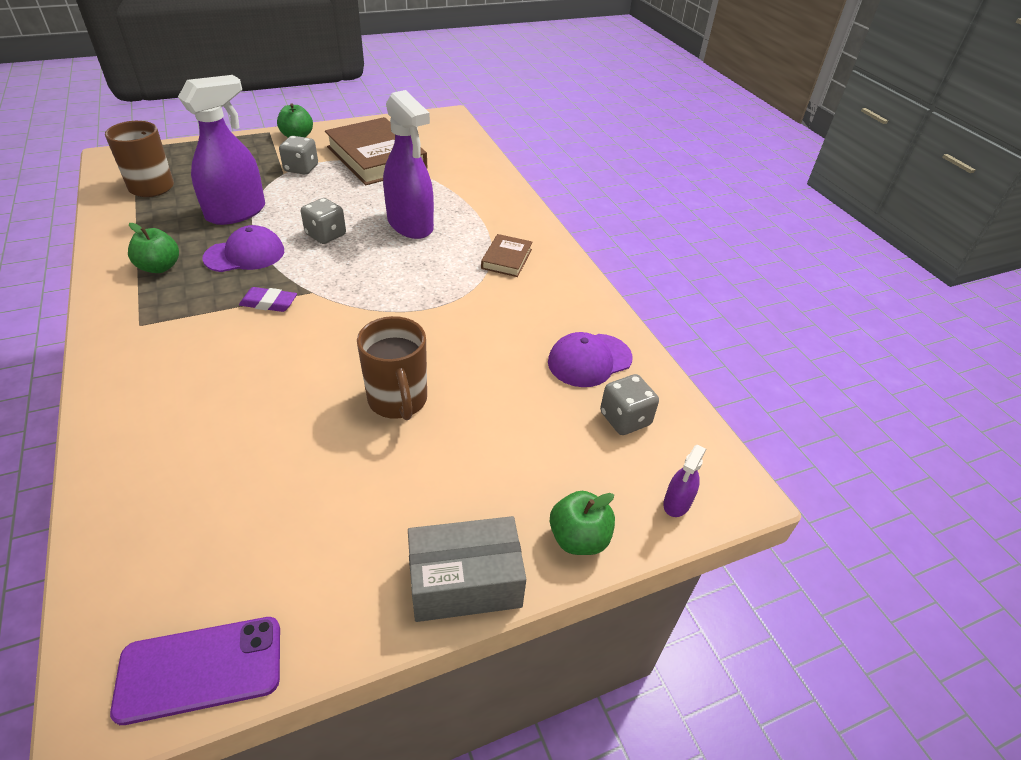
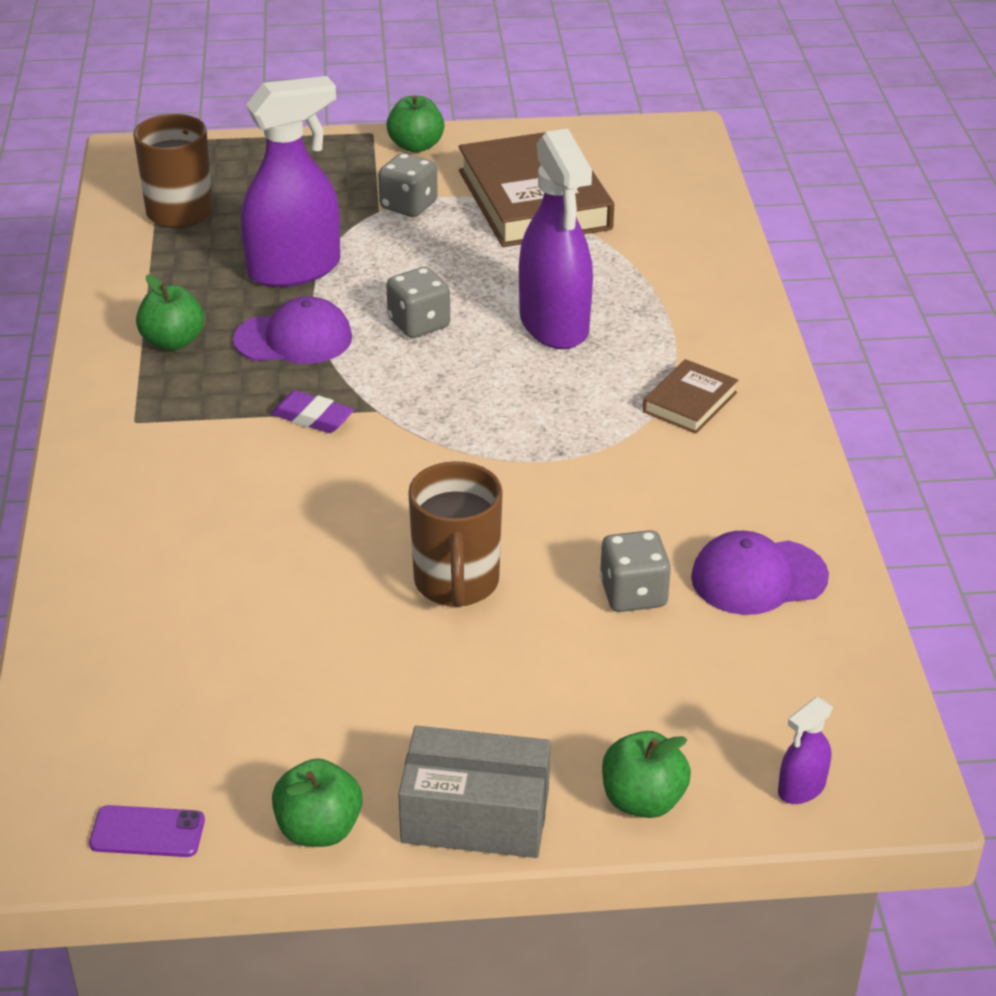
camera: 20 degrees right, 5 degrees down
purple phone [110,617,280,725] -> purple phone [89,805,205,857], size x0.60
grey dice [600,374,659,435] -> grey dice moved to [599,530,671,612]
none -> green apple [272,758,363,847]

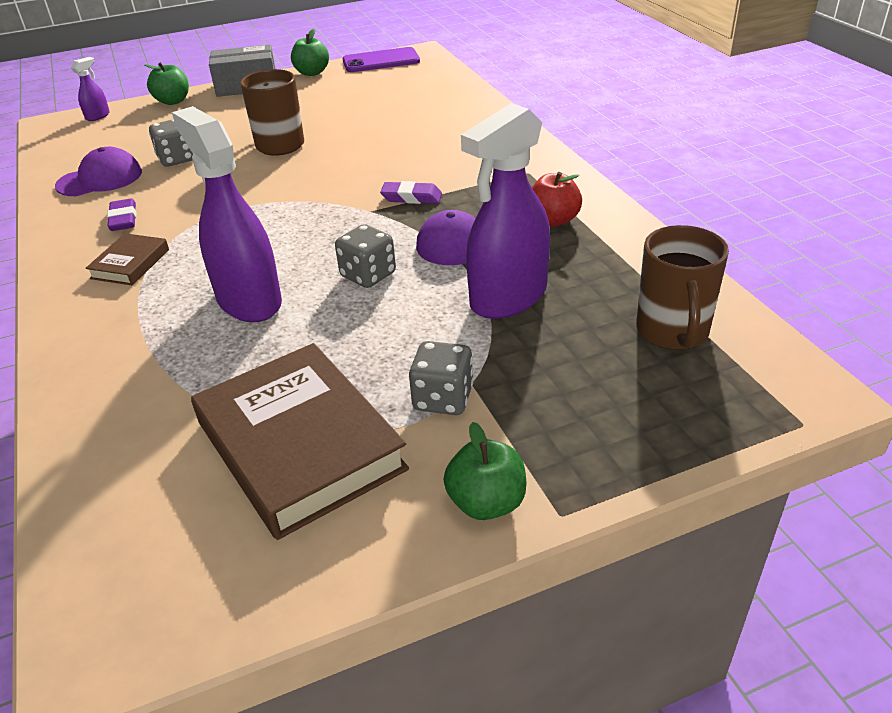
camera: 165 degrees right, 0 degrees up
purple phone [89,805,205,857] -> purple phone [343,47,420,72], size x1.66
green apple [136,274,204,350] -> red apple [532,172,582,227]
none -> purple eraser [107,198,136,231]

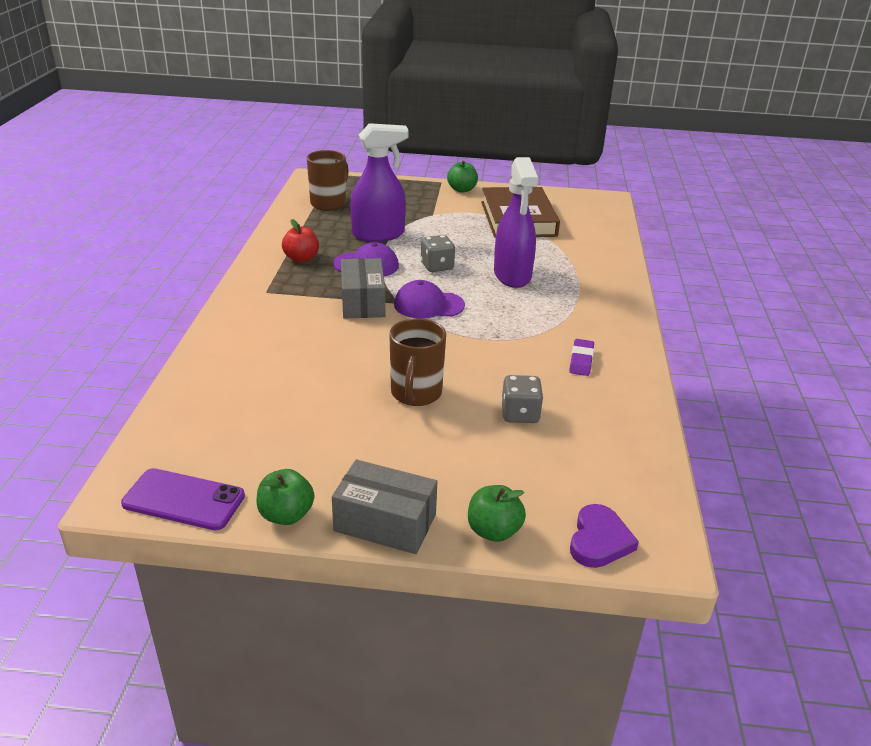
camera: 155 degrees left, 5 degrees down
purple cap [55,147,142,196] -> purple cap moved to [394,280,465,319]
purple spray bottle [71,57,110,121] -> purple heart [570,504,639,568]
brown book [86,233,169,285] -> none
purple eraser [380,181,442,204] -> grey box [341,258,385,318]
grey dice [409,341,474,415] -> none

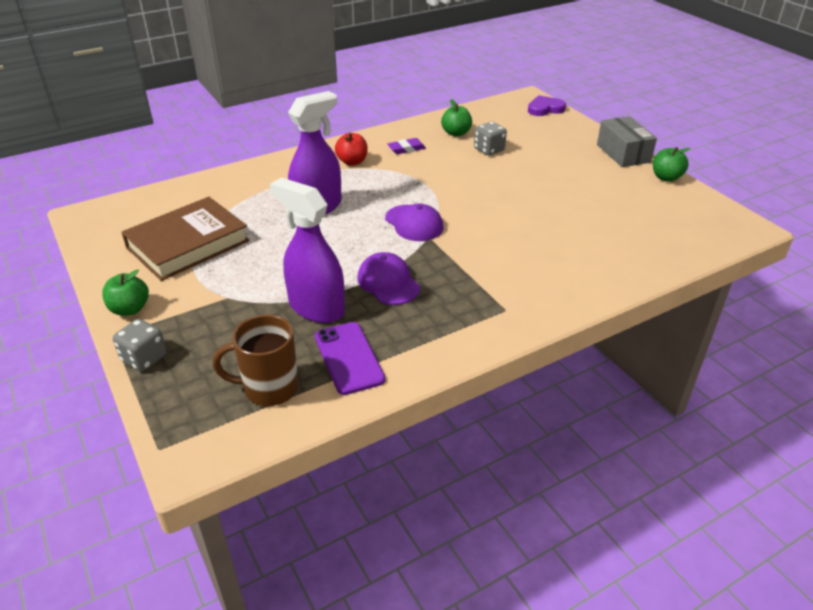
camera: 125 degrees left, 5 degrees up
purple phone [121,468,245,530] -> purple phone moved to [315,322,385,395]
red apple [282,219,319,262] -> red apple moved to [335,133,368,166]
grey box [341,258,385,318] -> none
brown mug [389,318,446,406] -> none
grey dice [421,235,455,272] -> grey dice moved to [113,319,167,372]
green apple [468,485,526,542] -> green apple moved to [441,99,472,137]

